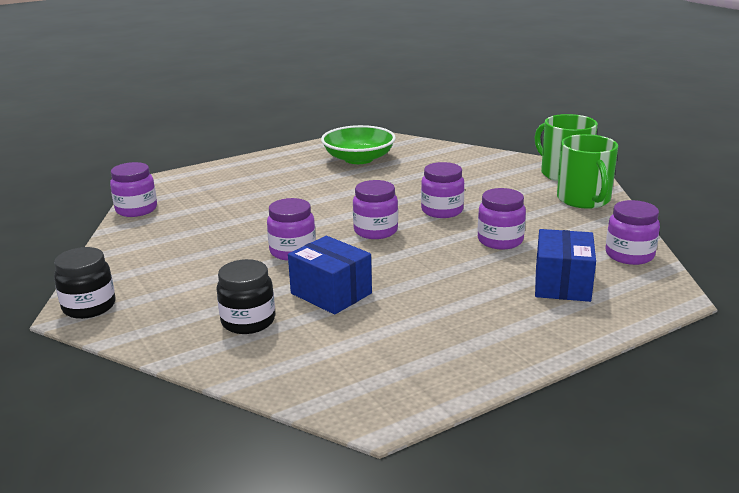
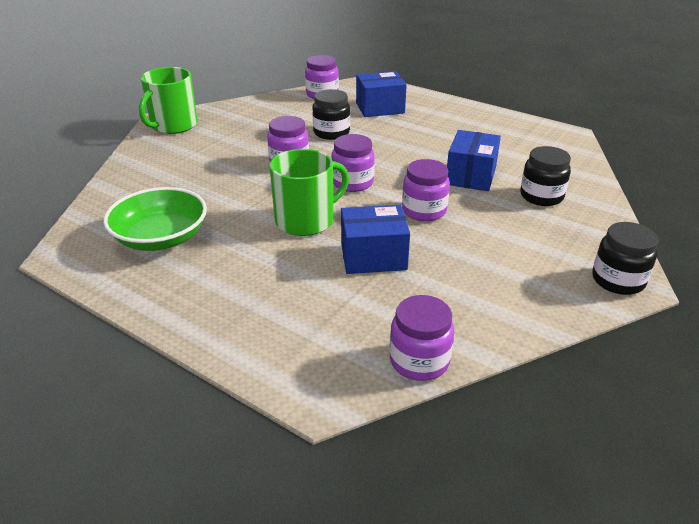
camera: 115 degrees left, 10 degrees up
purple jar [478,188,526,250] -> black jar [313,89,350,140]
green mug [557,134,618,209] -> green mug moved to [269,149,349,236]
none -> blue box [341,205,410,274]

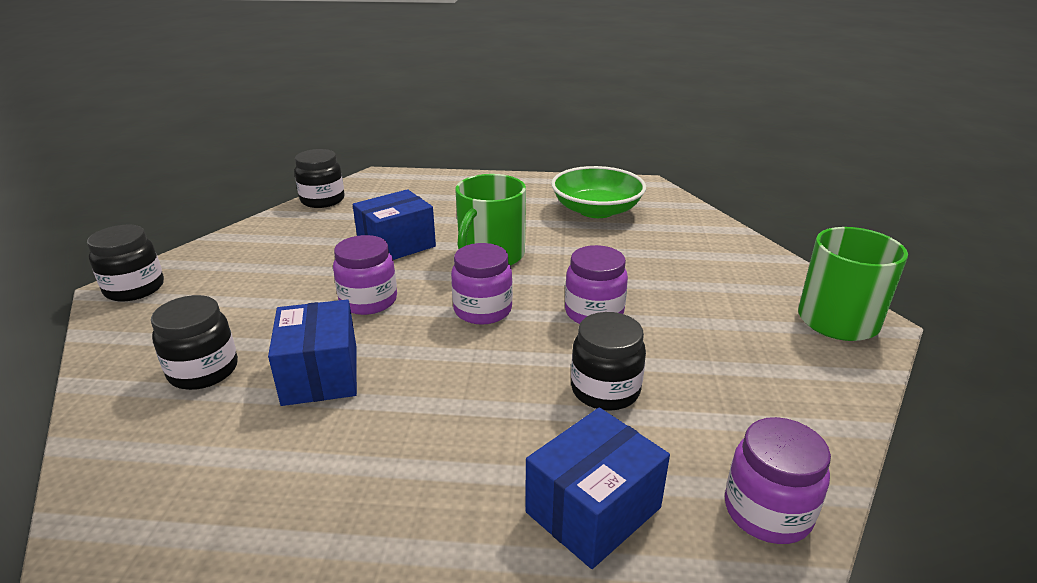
camera: 150 degrees right, 5 degrees down
purple jar [390,295,454,381] -> black jar [295,149,345,208]

